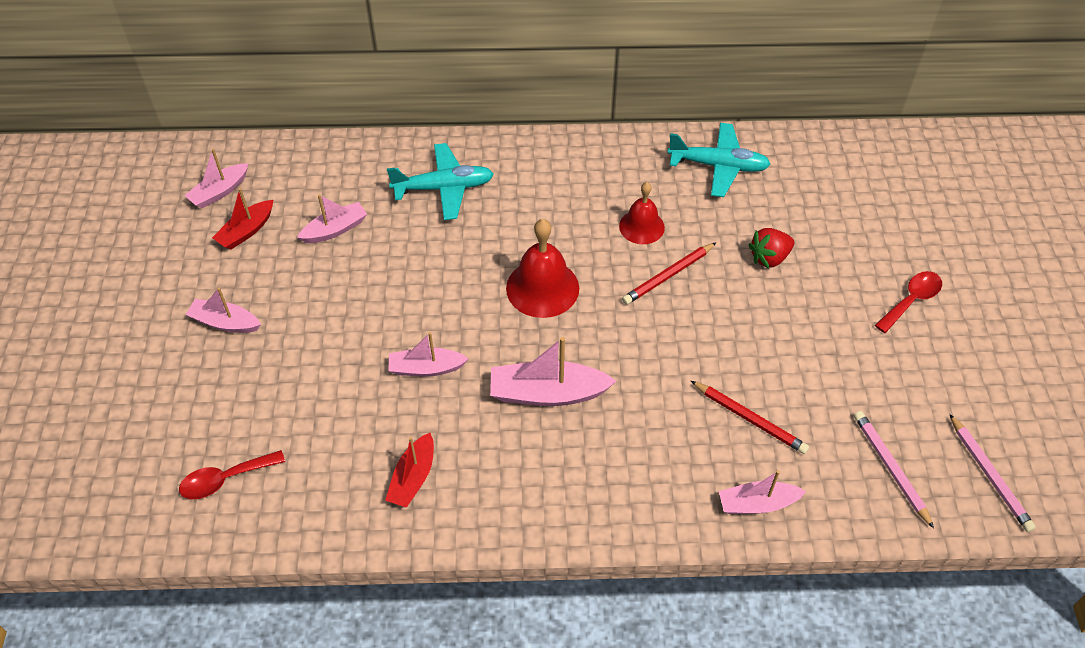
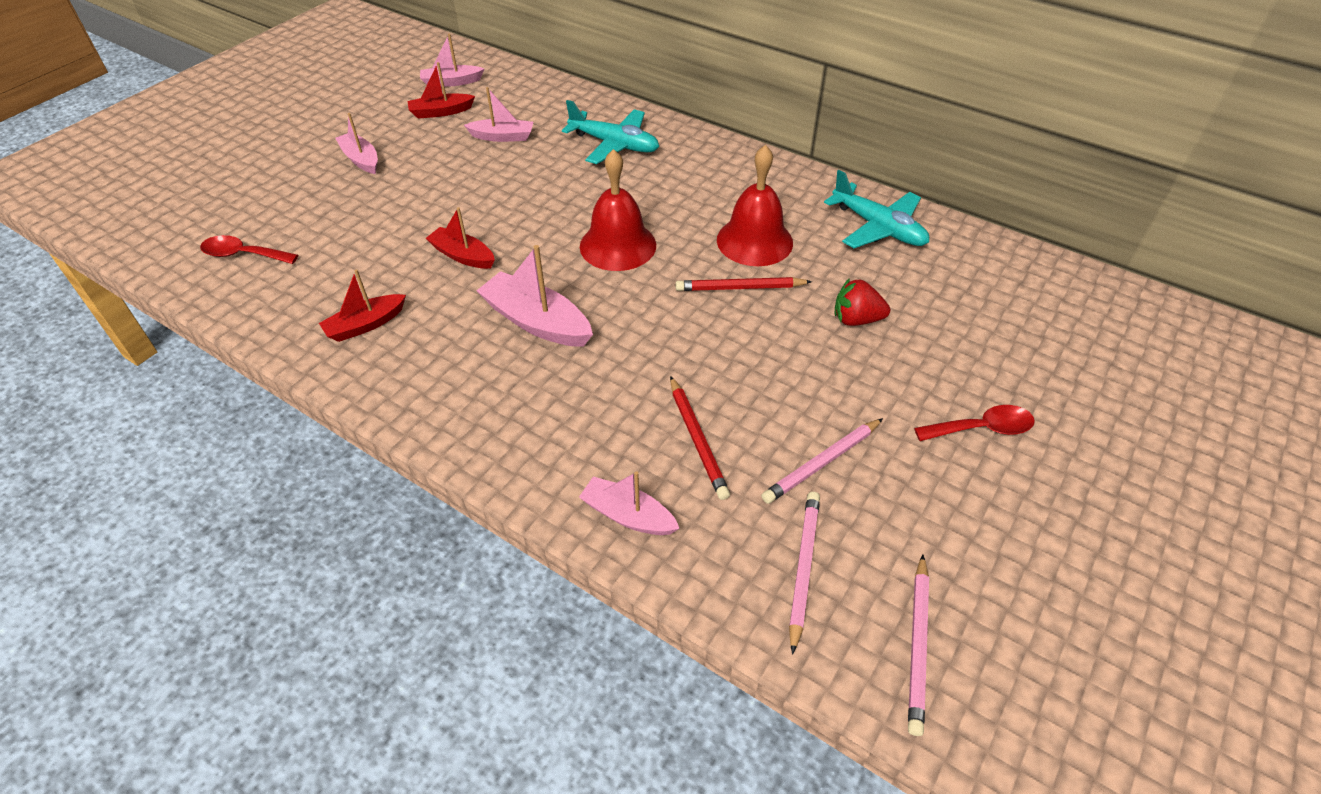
camera: 35 degrees right, 5 degrees down
pink boat [388,332,469,377] -> red boat [426,207,495,269]
red bell [619,182,665,244] -> red bell [717,145,793,266], size x1.54
none -> pink pencil [761,418,883,504]

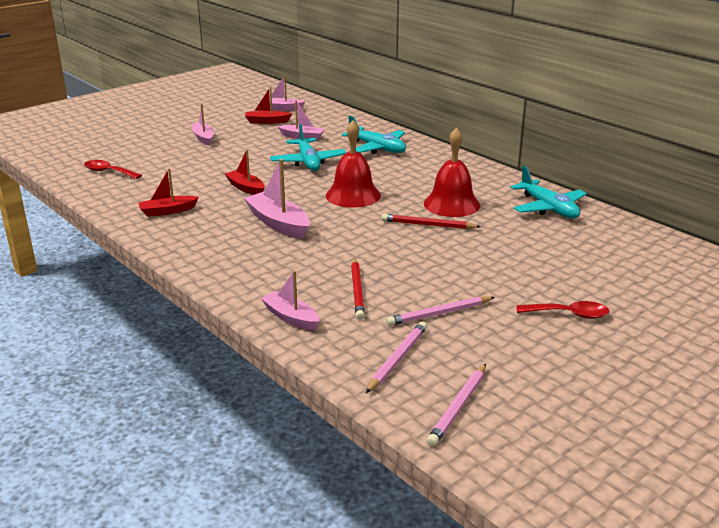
camera: 15 degrees right, 20 degrees down
red strawberry [834,278,890,326] -> none
none -> turquoise plane [270,124,346,171]

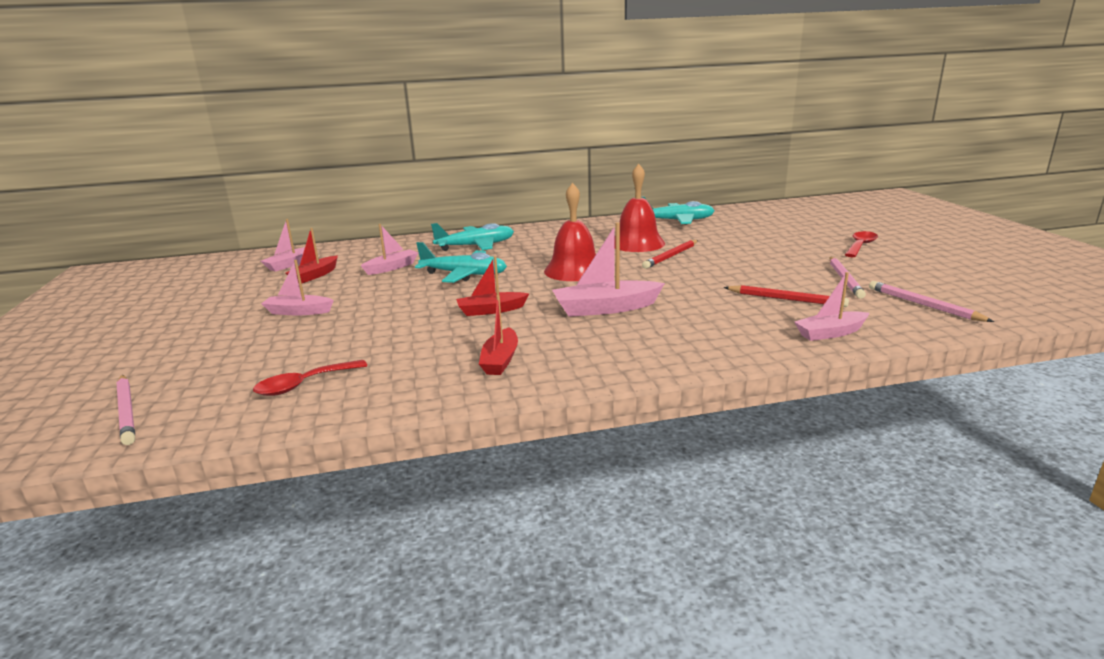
camera: 60 degrees left, 5 degrees down
pink pencil [427,364,486,447] -> pink pencil moved to [116,375,135,445]

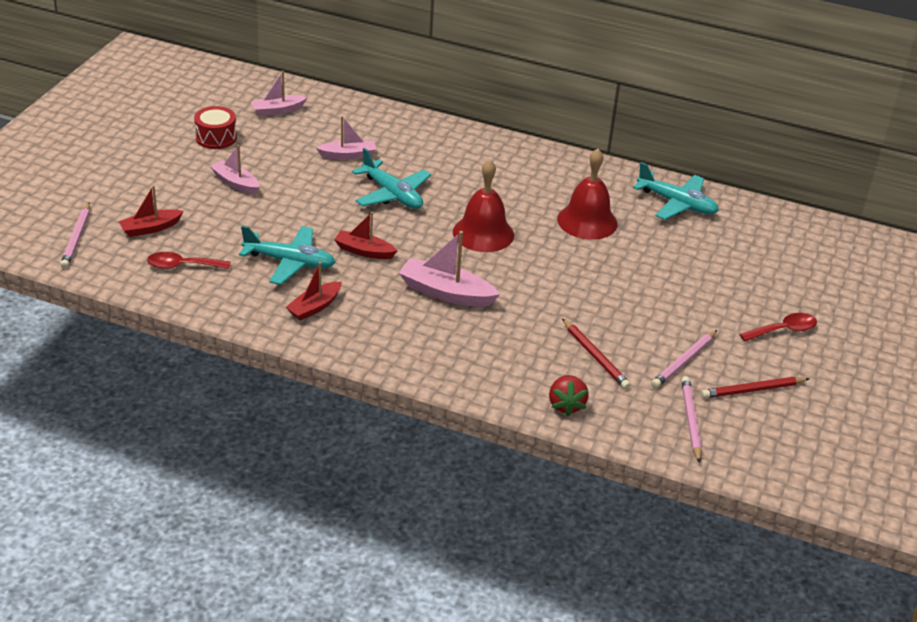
camera: 30 degrees right, 15 degrees up
red boat [286,228,338,283] -> red boat moved to [118,185,184,237]
turquoise plane [431,223,514,251] -> turquoise plane moved to [239,226,335,285]
red pencil [642,240,698,269] -> red pencil moved to [701,377,810,399]
pink boat [794,272,869,341] -> red strawberry [549,375,589,416]
none -> red drum [194,106,237,149]

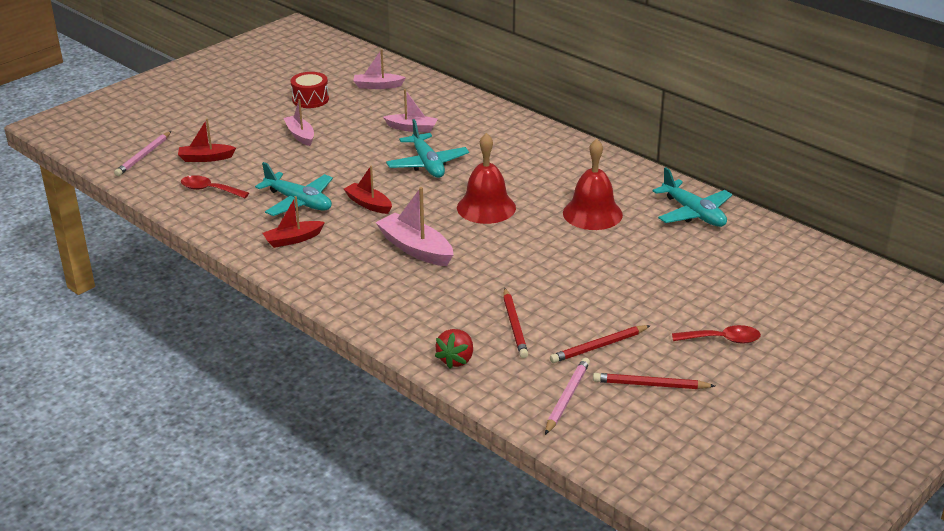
camera: 25 degrees right, 5 degrees down
pink pencil [651,330,717,388] -> red pencil [550,325,651,363]

